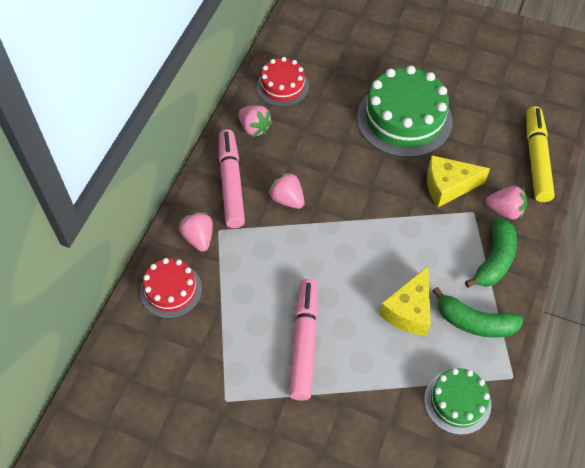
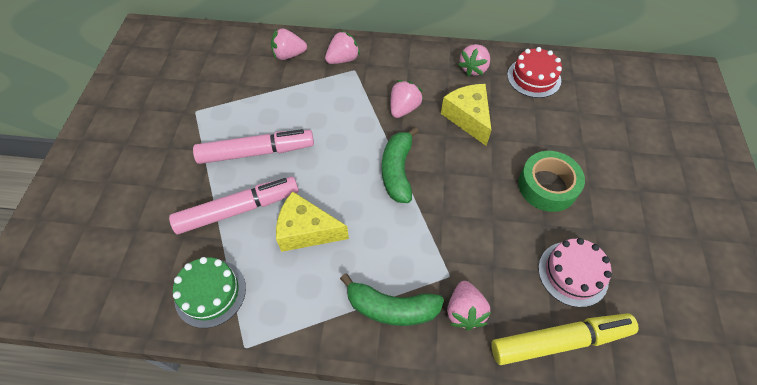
camera: 75 degrees right, 0 degrees up
red cake [140,258,202,318] -> pink strawberry [271,28,307,60]
pink marker [219,129,245,228] -> pink marker moved to [169,177,299,234]
green cake [357,66,453,158] -> green tape [518,151,585,212]
yellow cheese [427,155,490,207] -> yellow cheese moved to [441,84,491,146]
green banana [432,287,524,338] -> green banana moved to [382,127,419,203]
none -> pink cake [538,238,612,307]

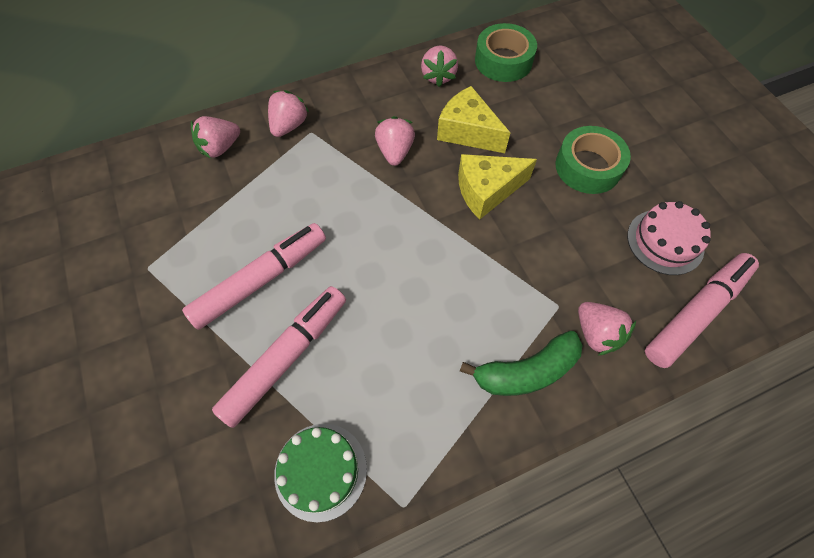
camera: 30 degrees left, 5 degrees up
yellow cheese [276,191,349,252] -> yellow cheese moved to [458,154,537,219]
green banana [382,127,419,203] -> none
yellow marker [491,313,639,365] -> pink marker [645,253,759,368]
red cake [507,47,562,98] -> green tape [475,23,537,82]

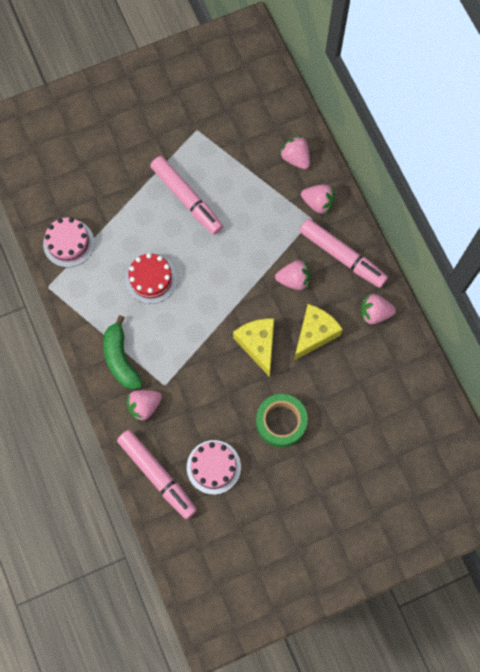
camera: 90 degrees right, 10 degrees up
pink marker [212,286,346,428] -> pink marker moved to [299,219,388,288]
green cake [274,424,367,522] -> pink cake [43,218,94,268]
green tape [475,23,537,82] -> none
none -> red cake [125,253,177,304]

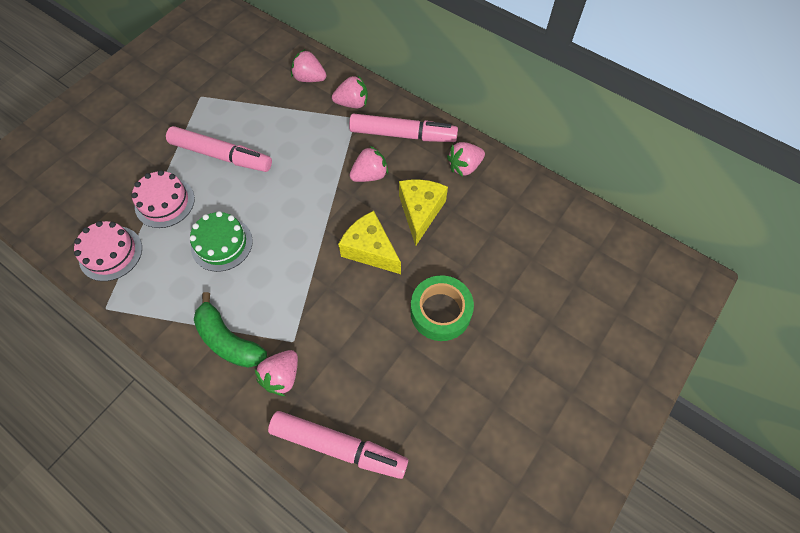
camera: 30 degrees left, 10 degrees down
red cake [125,253,177,304] -> green cake [190,211,253,272]
pink cake [187,440,241,495] -> pink cake moved to [131,170,195,228]

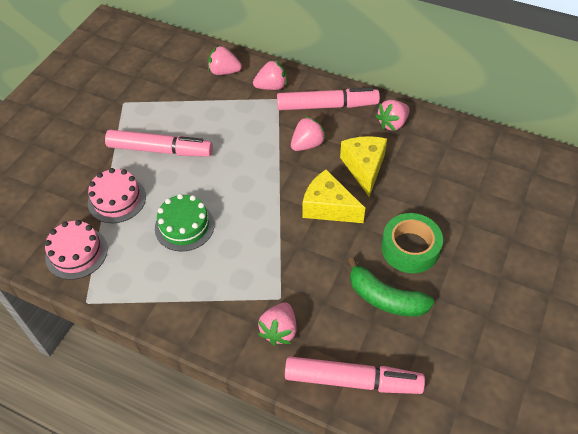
camera: 10 degrees left, 10 degrees down
green banana [194,292,267,368] -> green banana moved to [348,257,434,317]

